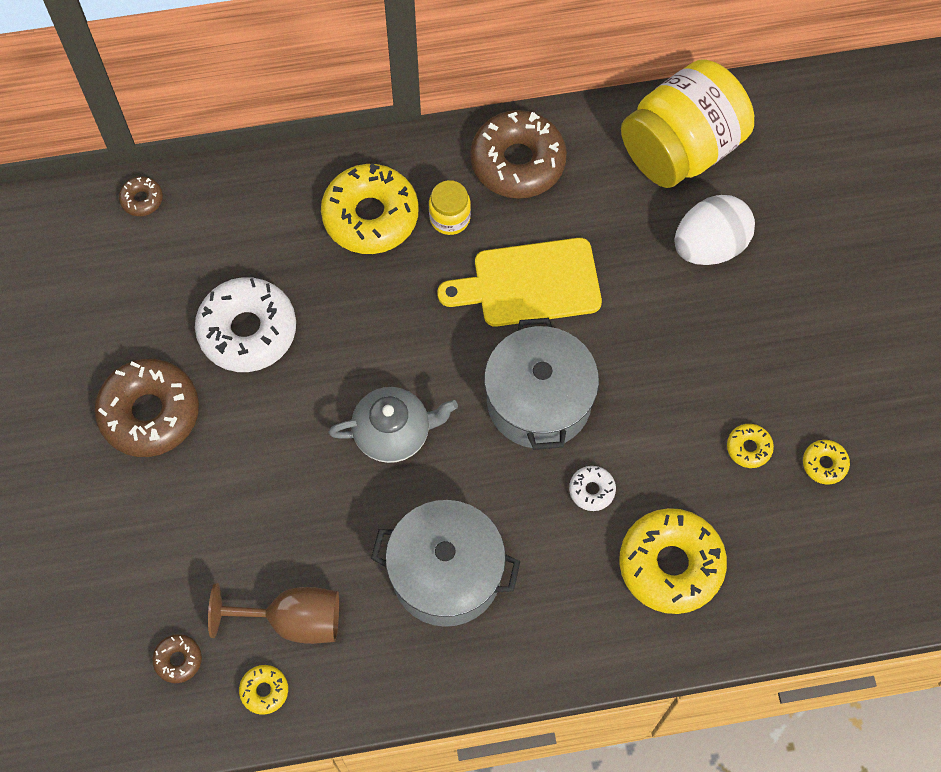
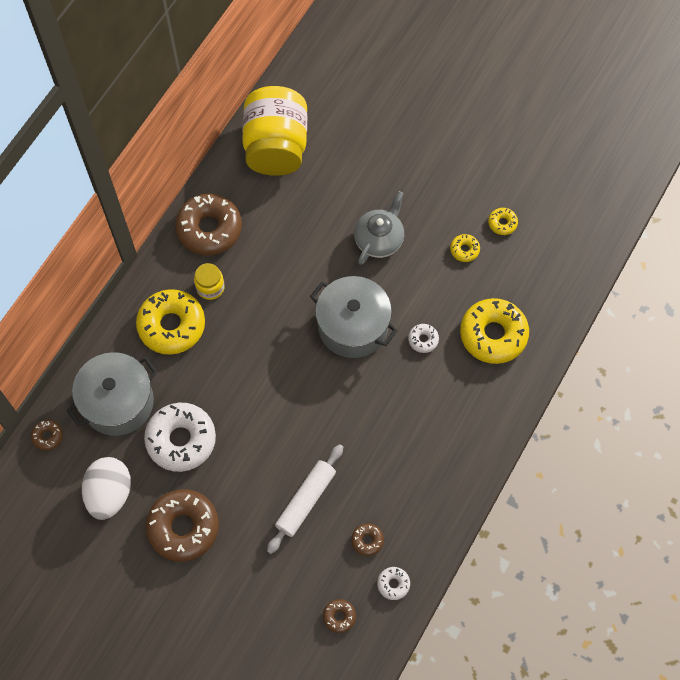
camera: 50 degrees left, 0 degrees up
brown goblet [208,583,339,644] -> brown donut [351,523,384,556]
yellow donut [239,665,288,715] -> white donut [377,567,410,600]
grey teapot [329,387,458,463] -> grey teapot moved to [354,191,404,265]
grey pot [371,500,521,627] -> grey pot moved to [67,352,158,436]
yellow cutting board [437,238,602,327] -> none
white egg [674,195,755,265] -> white egg moved to [82,457,131,520]
none -> white rolling pin [267,444,343,554]

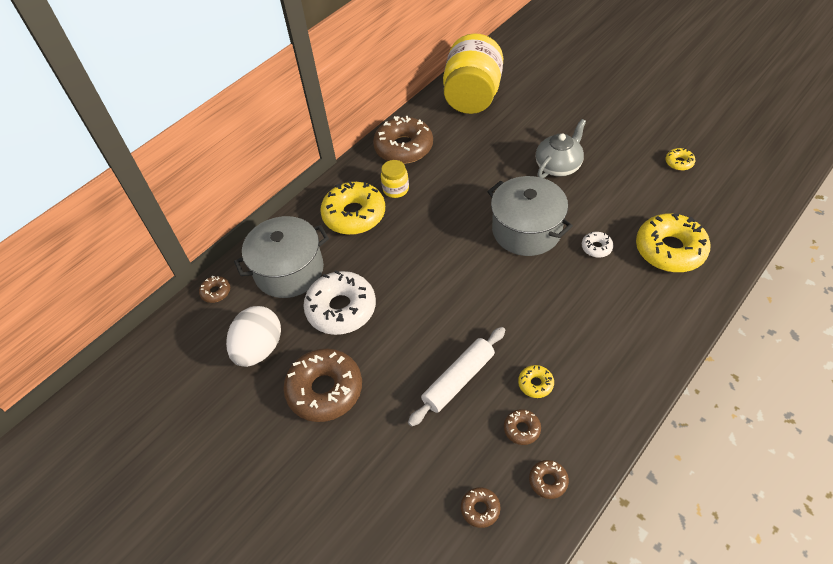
camera: 15 degrees right, 15 degrees down
white donut [377,567,410,600] -> brown donut [529,460,569,499]
yellow donut [450,234,480,262] -> yellow donut moved to [518,365,554,398]

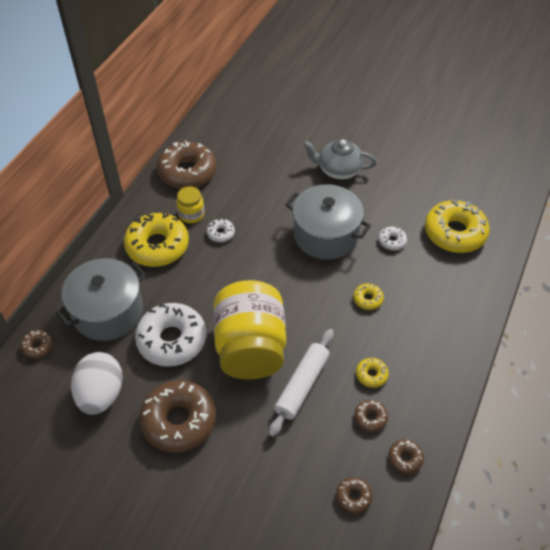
camera: 20 degrees left, 0 degrees up
yellow jar [443,33,503,114] -> yellow jar moved to [213,280,286,380]
grey teapot [536,119,586,178] -> grey teapot turned 105 degrees counterclockwise [303,139,377,180]
yellow donut [665,148,695,170] -> yellow donut moved to [353,283,384,310]
none -> white donut [207,219,235,242]

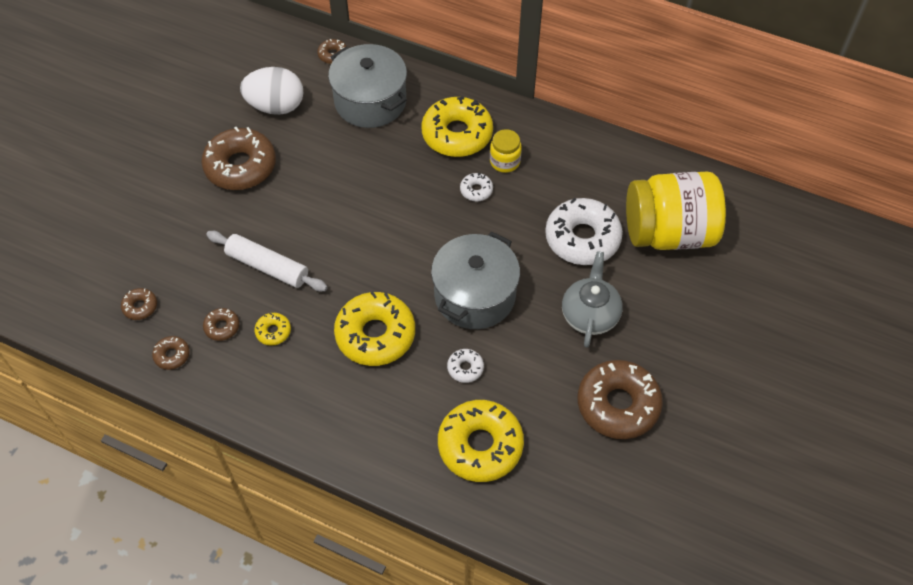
camera: 90 degrees right, 5 degrees up
white donut [135,303,206,367] -> white donut moved to [545,198,623,265]
brown donut [157,141,216,189] -> brown donut moved to [578,360,663,439]
yellow jar [213,280,286,380] -> yellow jar moved to [626,172,726,250]
yellow donut [353,283,384,310] -> yellow donut [334,292,415,366], size x2.23

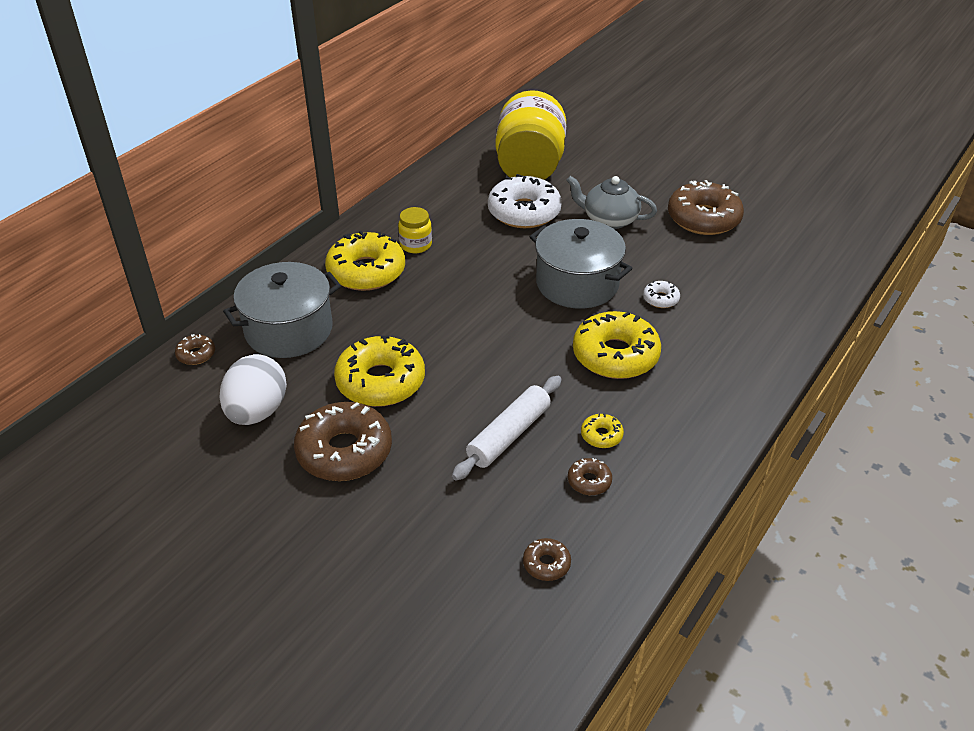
camera: 80 degrees left, 15 degrees down
brown donut [152,336,190,370] -> none
yellow donut [438,400,524,482] -> yellow donut moved to [334,336,425,407]
white donut [460,173,493,201] -> none

